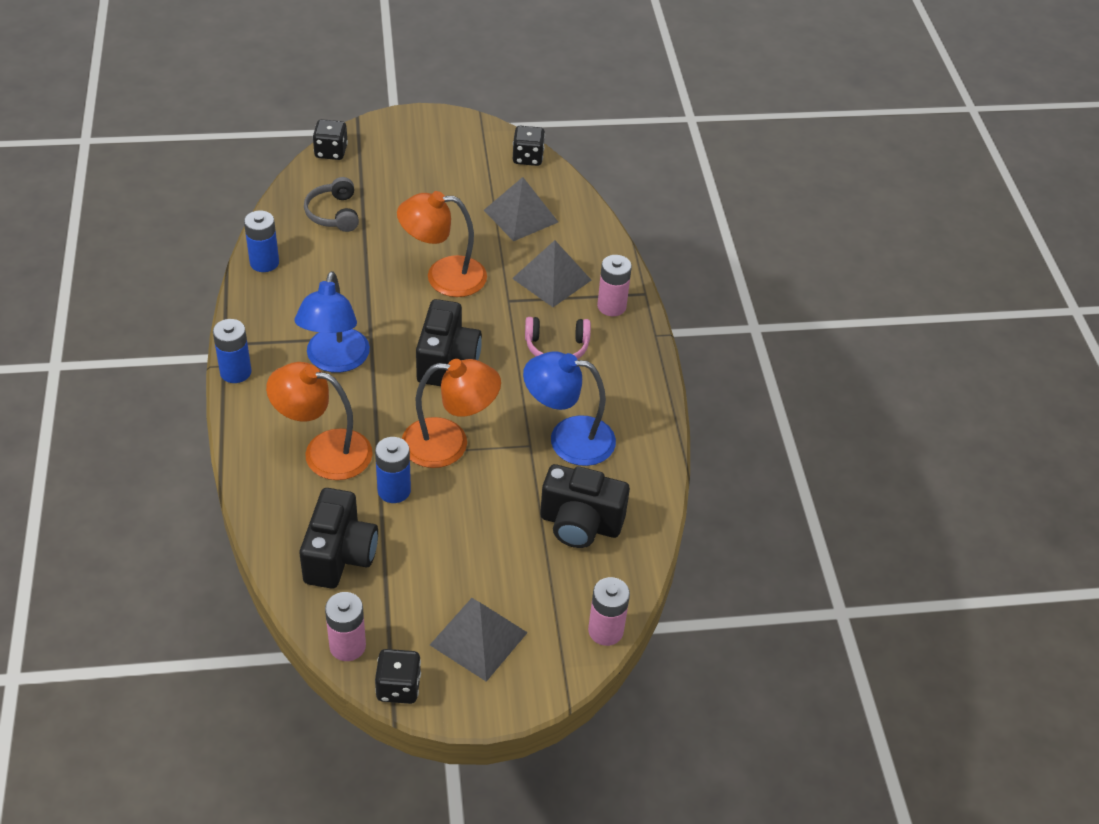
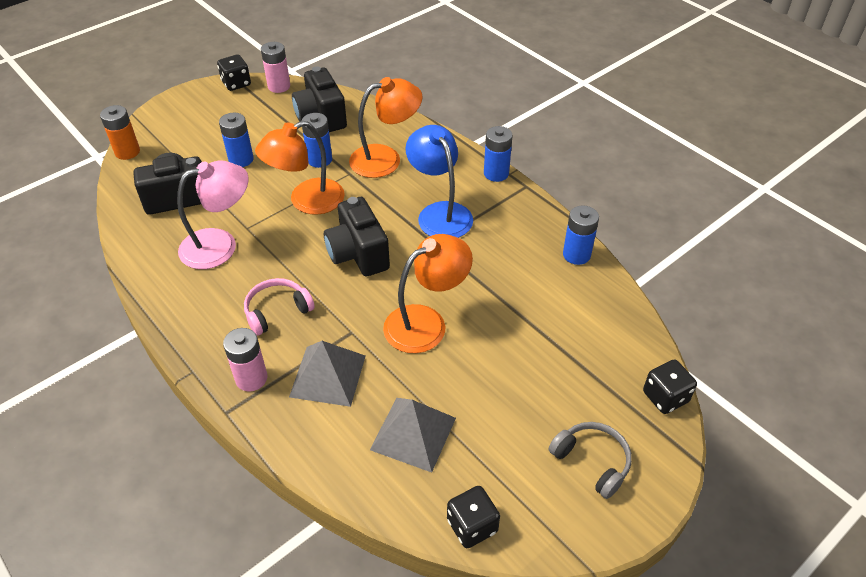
camera: 150 degrees right, 0 degrees up
grey headphones [304,177,359,232] -> grey headphones moved to [549,422,632,499]
grey pyramid [430,598,528,682] -> none
blue lamp [523,351,616,466] -> pink lamp [177,160,248,269]
pink battery [588,577,630,646] -> orange battery [100,105,140,160]
none -> blue battery [219,112,254,167]

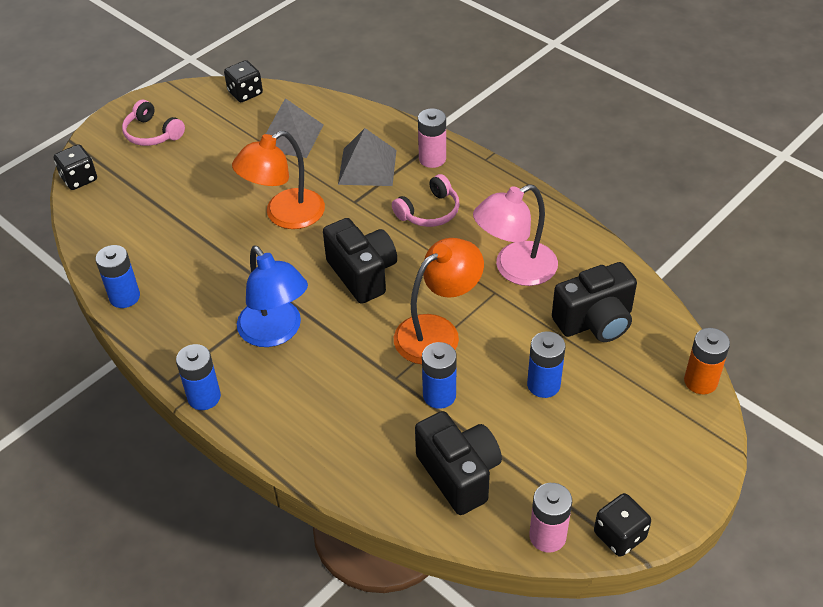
camera: 175 degrees right, 0 degrees up
orange lamp [349,77,422,178] -> none
grey headphones [549,422,632,499] -> pink headphones [122,100,185,146]

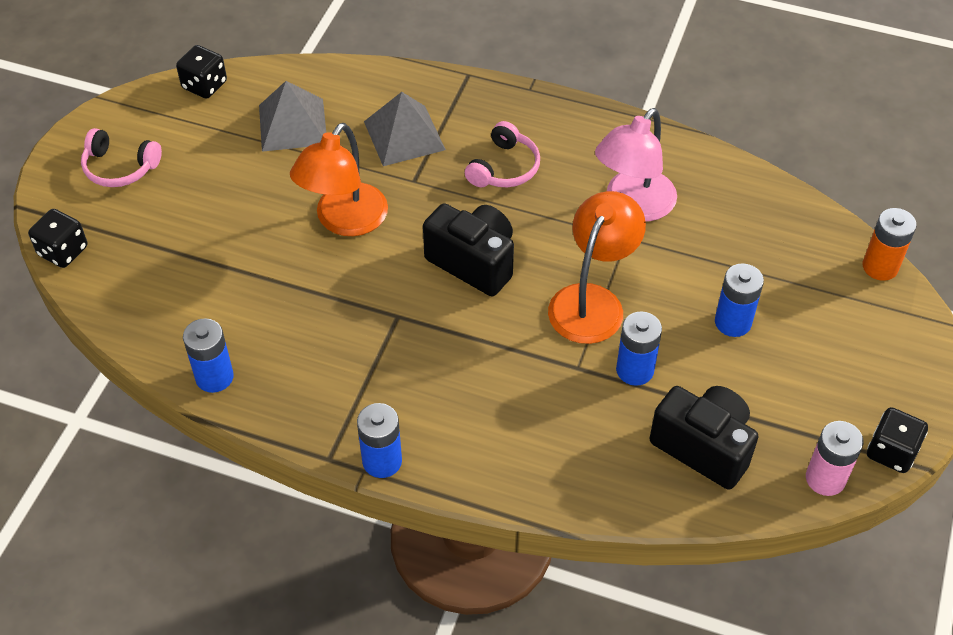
camera: 25 degrees left, 5 degrees up
blue lamp [237,245,308,347] -> none
pink battery [418,108,446,168] -> none
black camera [552,262,637,342] -> none

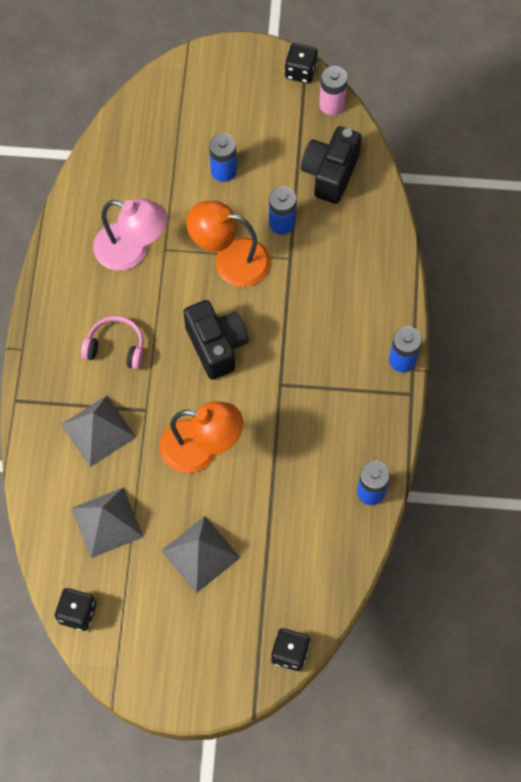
camera: 105 degrees left, 15 degrees up
pink headphones [81,128,162,187] -> none
black camera [423,203,514,296] -> black camera turned 135 degrees clockwise [183,300,248,380]
orange battery [863,208,917,281] -> none
none -> grey pyramid [161,516,241,593]

